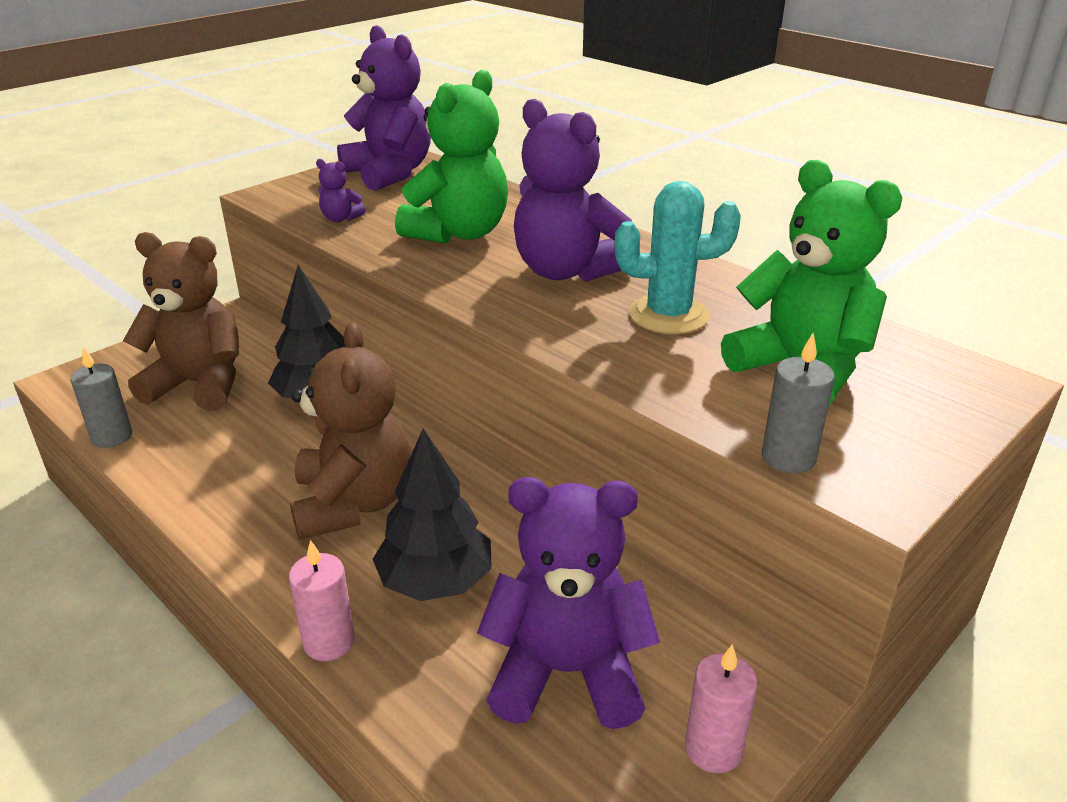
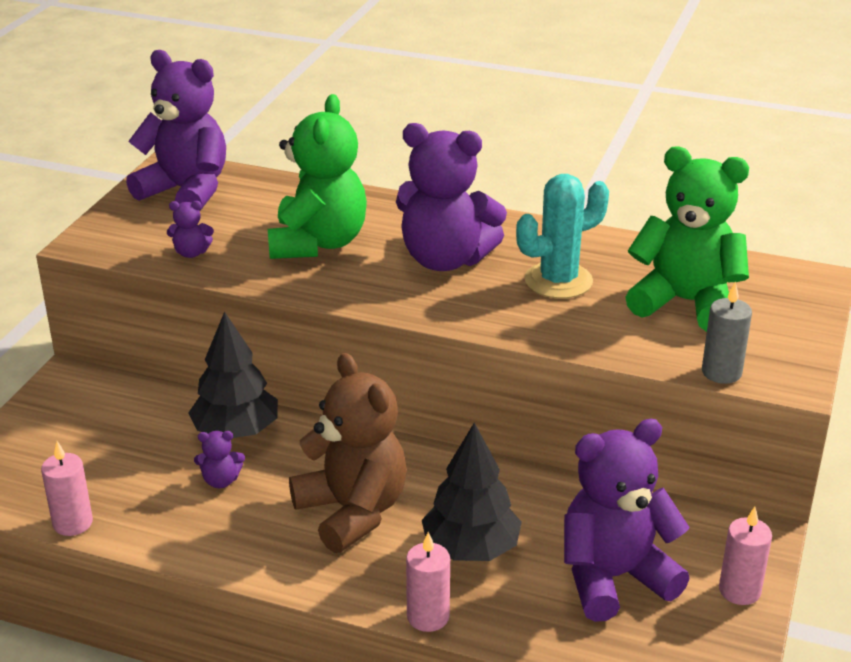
camera: 25 degrees left, 0 degrees up
grey candle [70,347,132,448] -> pink candle [41,441,93,536]
brown teddy bear [123,232,239,411] -> none
none -> purple teddy bear [194,431,245,488]

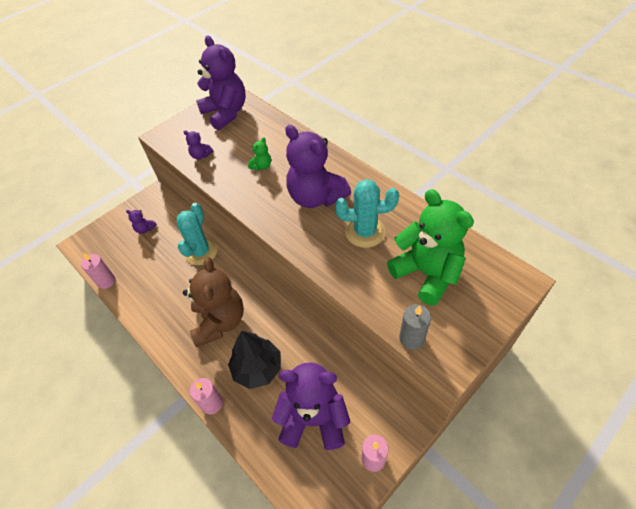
camera: 30 degrees right, 20 degrees up
black tree [188,311,278,438] -> turquoise cactus [177,203,217,265]
purple teddy bear [194,431,245,488] -> purple teddy bear moved to [126,210,157,234]
green teddy bear [268,94,367,259] -> green teddy bear [248,137,271,171], size x0.41

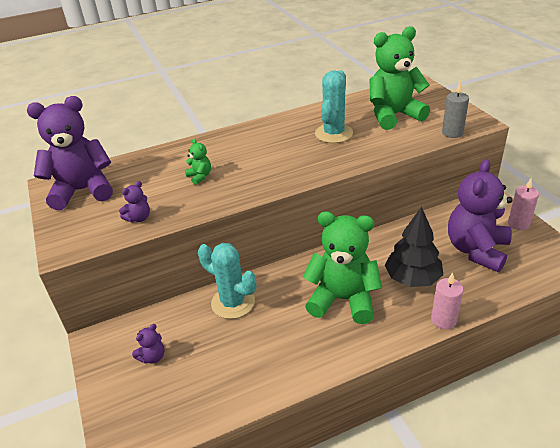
camera: 70 degrees left, 15 degrees down
pink candle [81,253,115,289] -> none
brown teddy bear [183,257,244,347] -> green teddy bear [302,211,382,324]
purple teddy bear [285,125,351,208] -> none

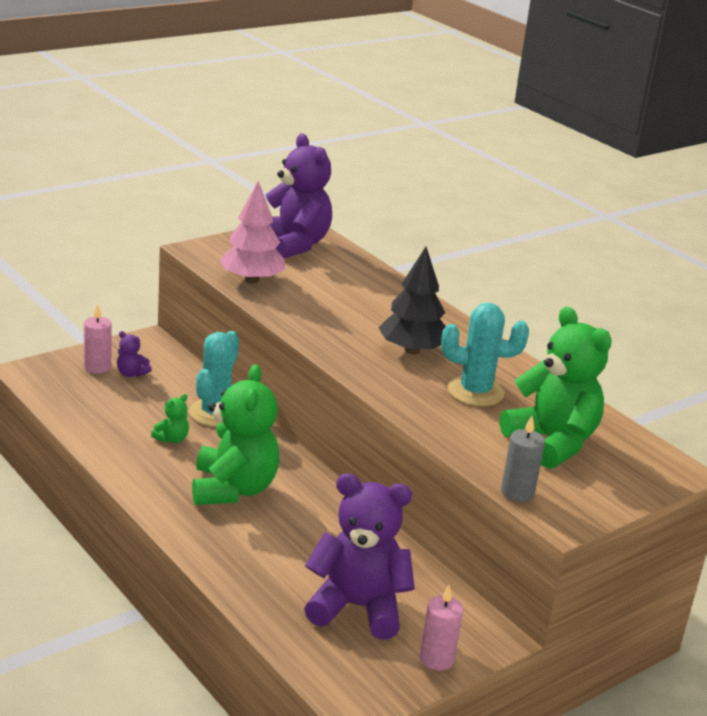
camera: 70 degrees right, 10 degrees down
purple teddy bear [119,181,150,223] -> pink tree [219,181,285,283]
green teddy bear [185,139,211,185] -> green teddy bear moved to [151,394,189,443]
black tree [385,207,443,287] -> black tree moved to [379,247,446,354]
pink candle [431,272,463,329] -> pink candle moved to [84,304,112,374]

